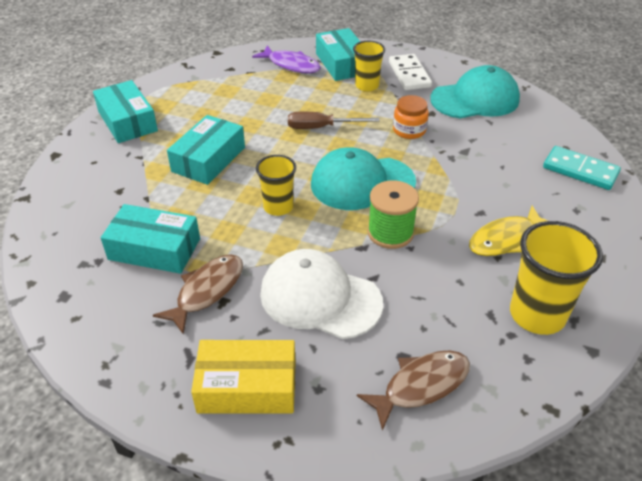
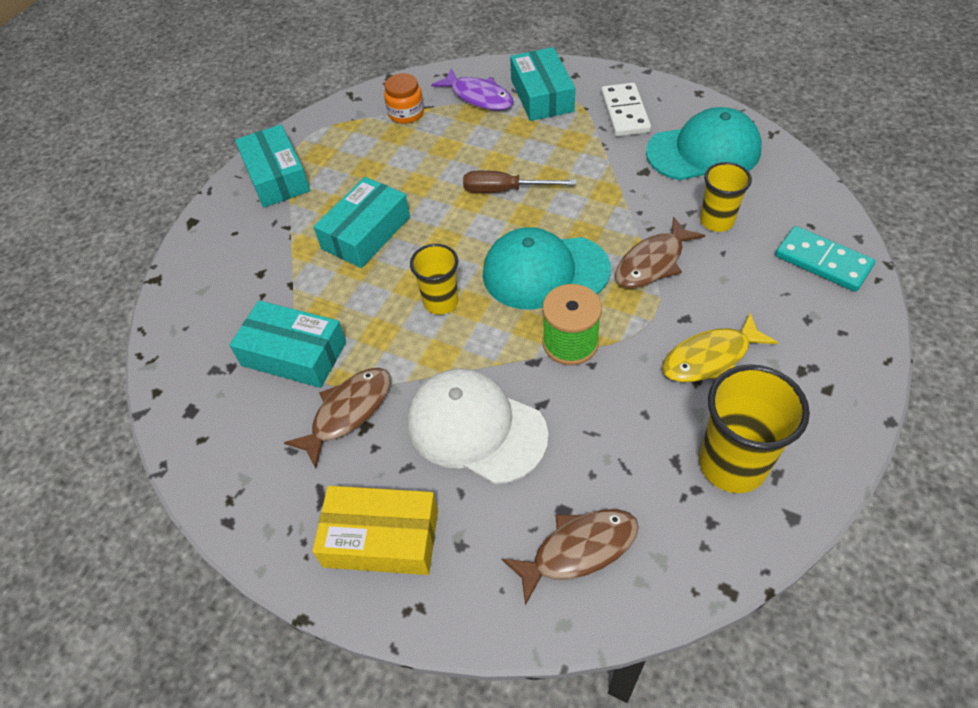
camera: 10 degrees right, 10 degrees up
yellow cup [353,41,385,91] -> yellow cup moved to [700,162,752,232]
orange jar [393,95,429,139] -> orange jar moved to [384,73,424,124]
none -> brown fish [615,217,705,288]

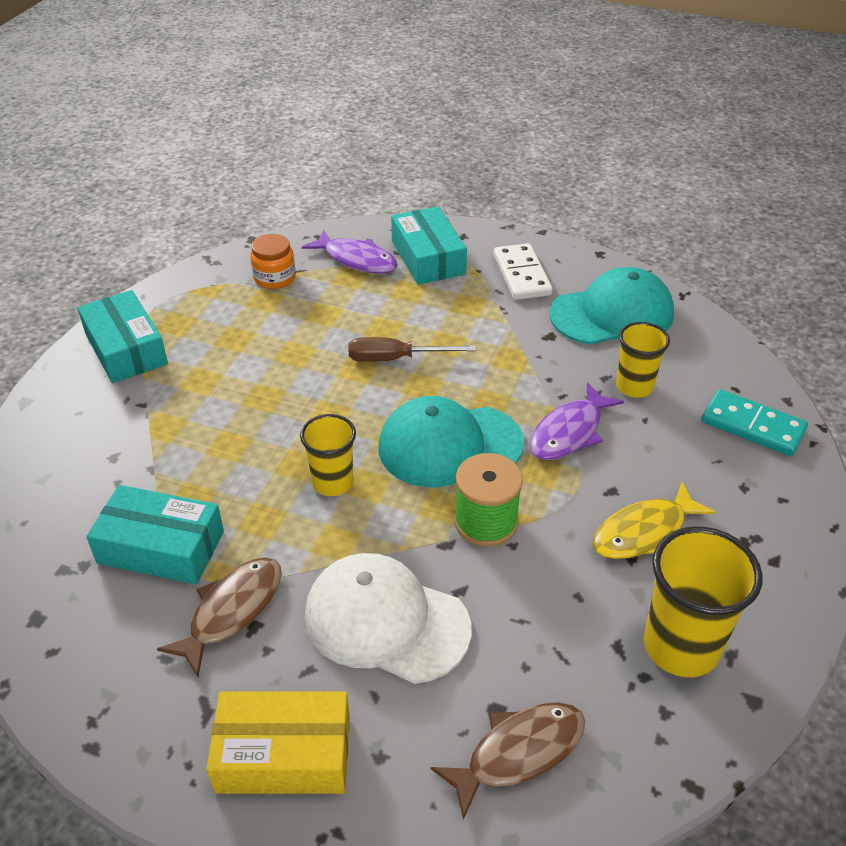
camera: 10 degrees left, 10 degrees down
turquoise box [314,177,410,268] -> none
brown fish [615,217,705,288] -> purple fish [529,382,624,460]

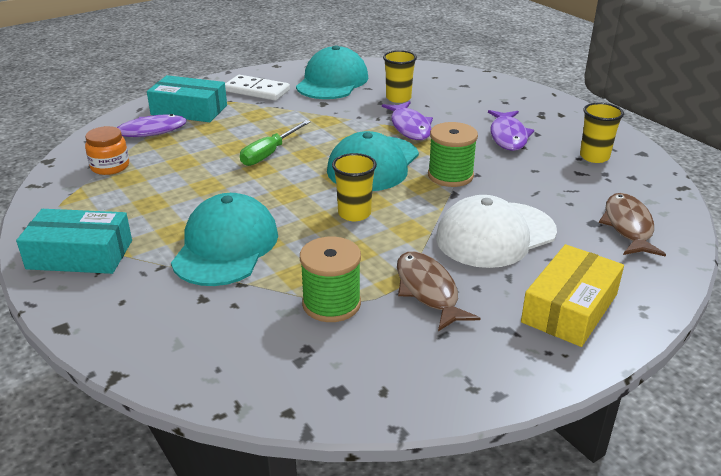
camera: 55 degrees left, 10 degrees down
turquoise box [86,485,224,585] -> green spool [300,236,361,322]
brown screwdriver [349,337,476,362] -> green screwdriver [240,120,311,166]
yellow fish [592,482,716,559] -> purple fish [488,110,534,151]
yellow cup [644,526,763,677] -> yellow cup [580,103,624,163], size x0.63
turquoise domino [701,389,808,456] -> none
none -> turquoise cap [171,193,278,286]

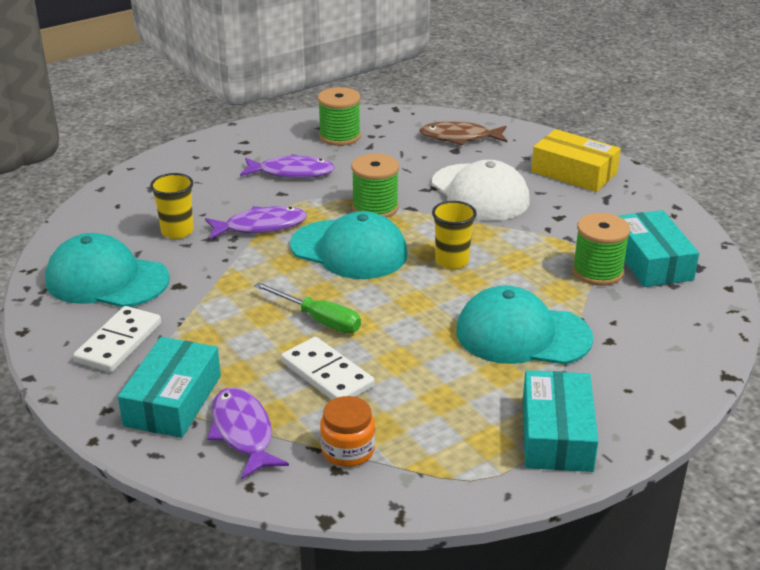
camera: 90 degrees left, 0 degrees up
brown fish [397,251,480,331] -> none
yellow cup [580,103,624,163] -> green spool [318,87,361,146]
none -> white domino [281,337,375,400]
none -> turquoise box [618,210,699,287]

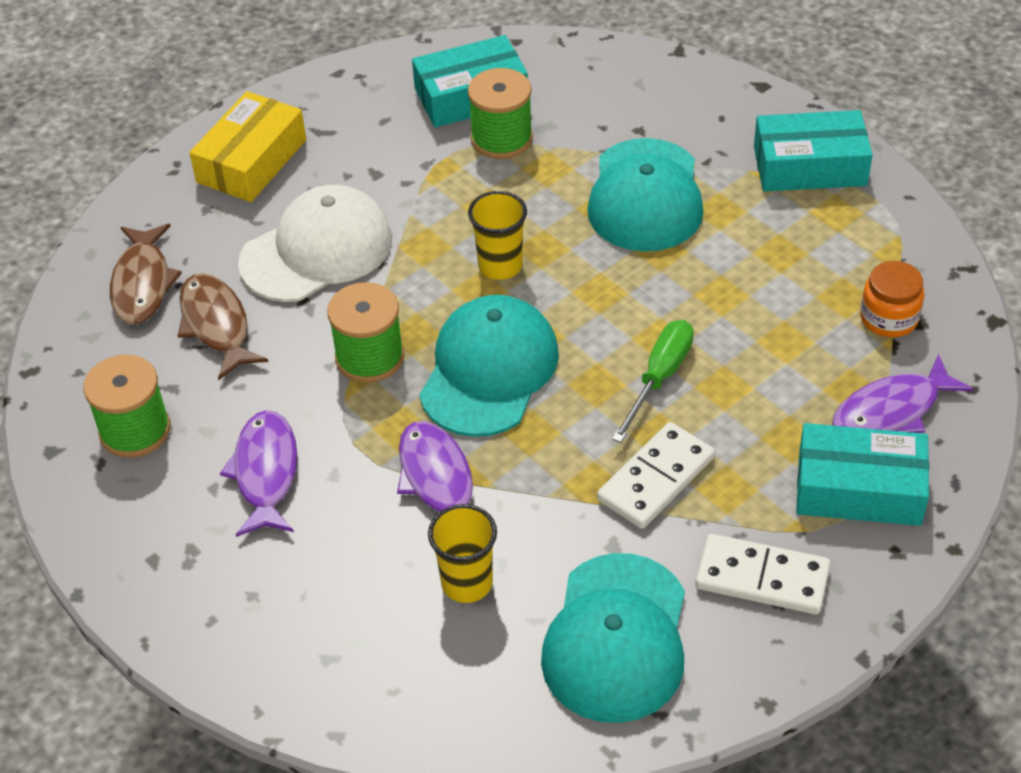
camera: 95 degrees left, 15 degrees up
white domino [281,337,375,400] -> white domino moved to [597,422,715,529]
none -> brown fish [178,273,268,380]

